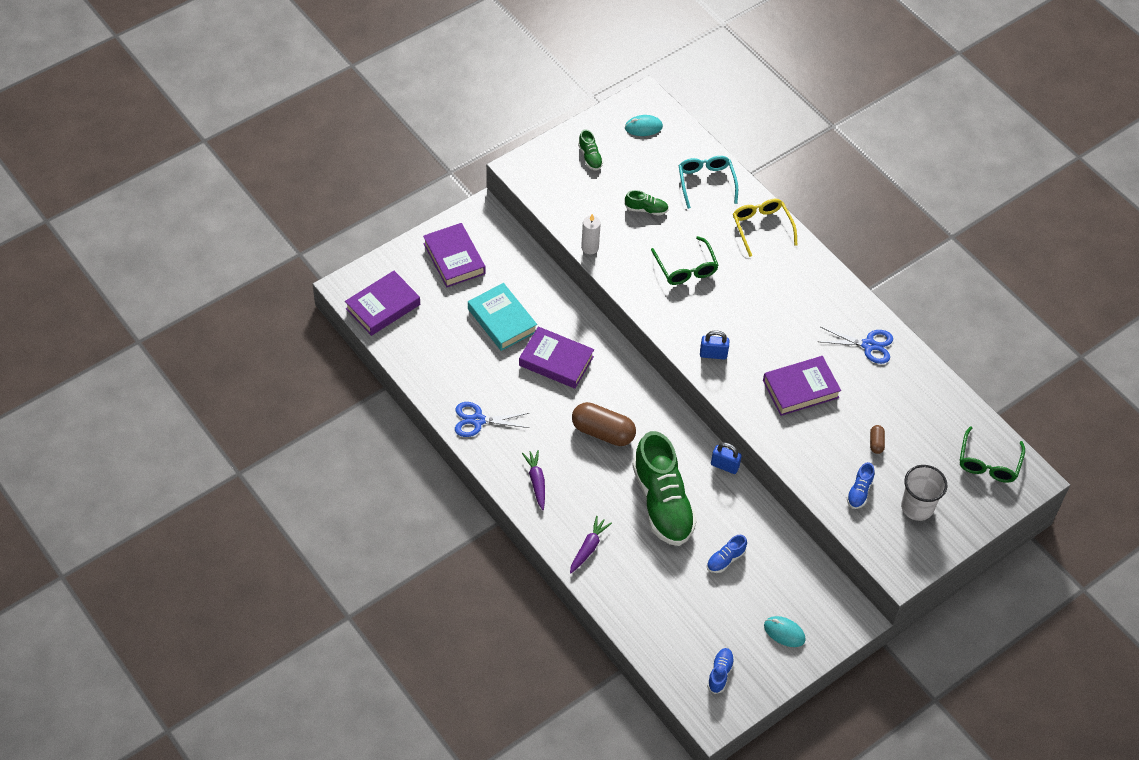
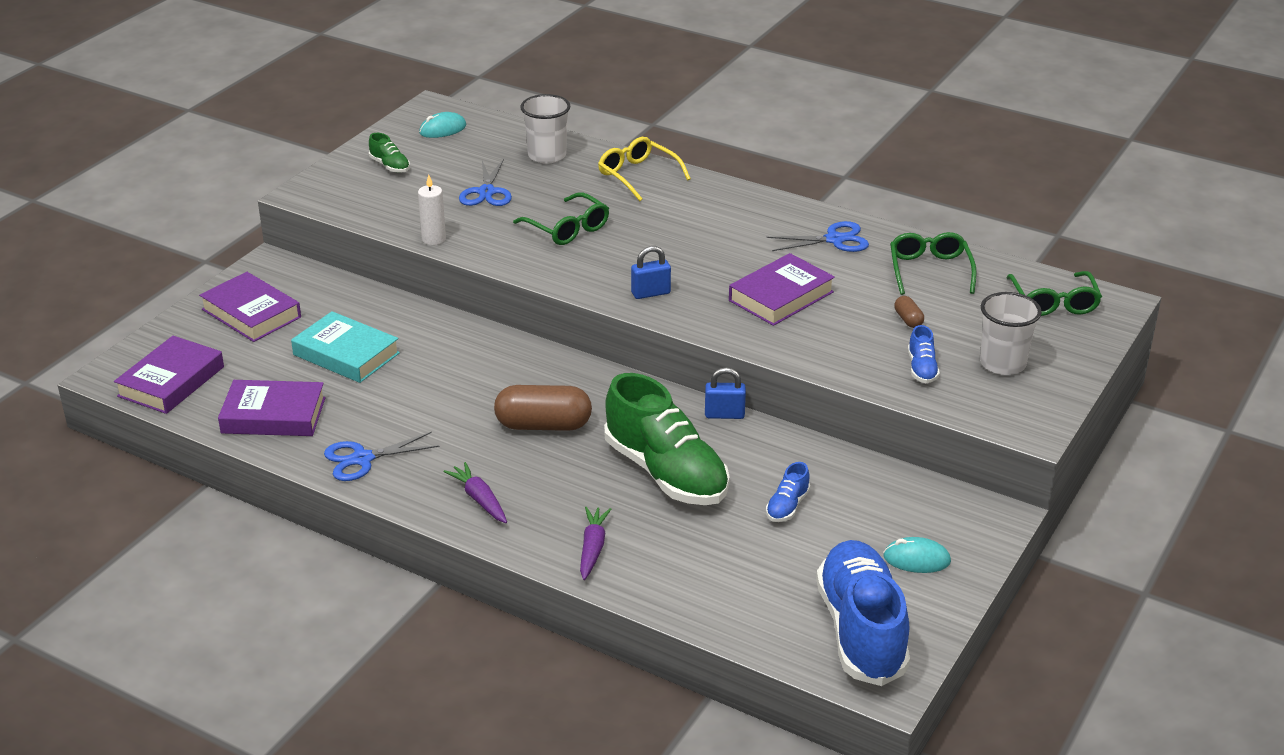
camera: 20 degrees left, 20 degrees down
purple book [519,326,594,389] -> purple book moved to [218,380,326,436]
green shoe [625,190,669,216] -> blue scissors [459,159,512,206]
turquoise glasses [678,156,738,209] -> white cup [520,94,570,164]
blue shoe [707,648,735,694] -> blue shoe [816,540,910,686], size x2.38
none -> green glasses [890,232,977,295]

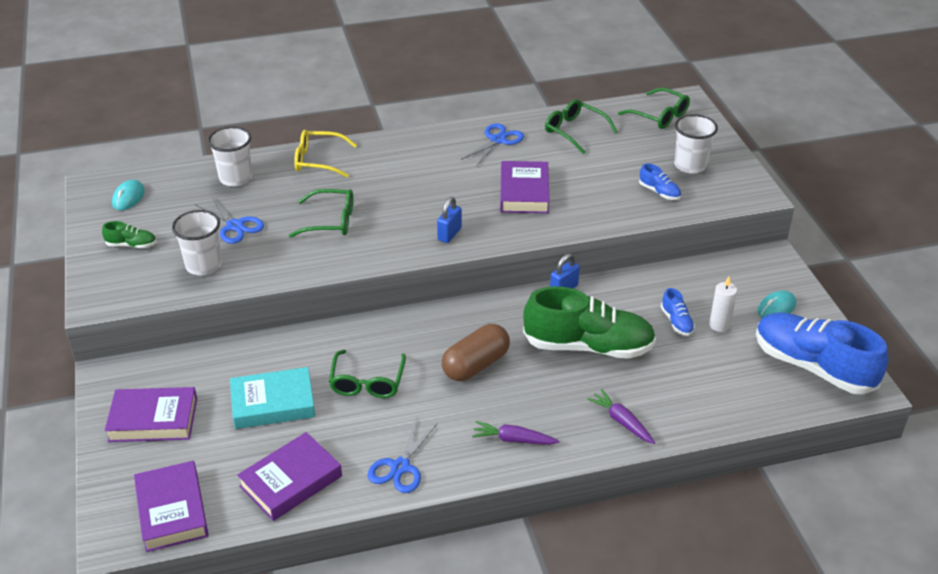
camera: 45 degrees left, 5 degrees up
white candle [418,175,446,245] -> white candle moved to [709,277,737,332]
brown capsule [894,296,924,328] -> none
none -> white cup [172,210,222,275]
none -> green glasses [329,350,406,398]

